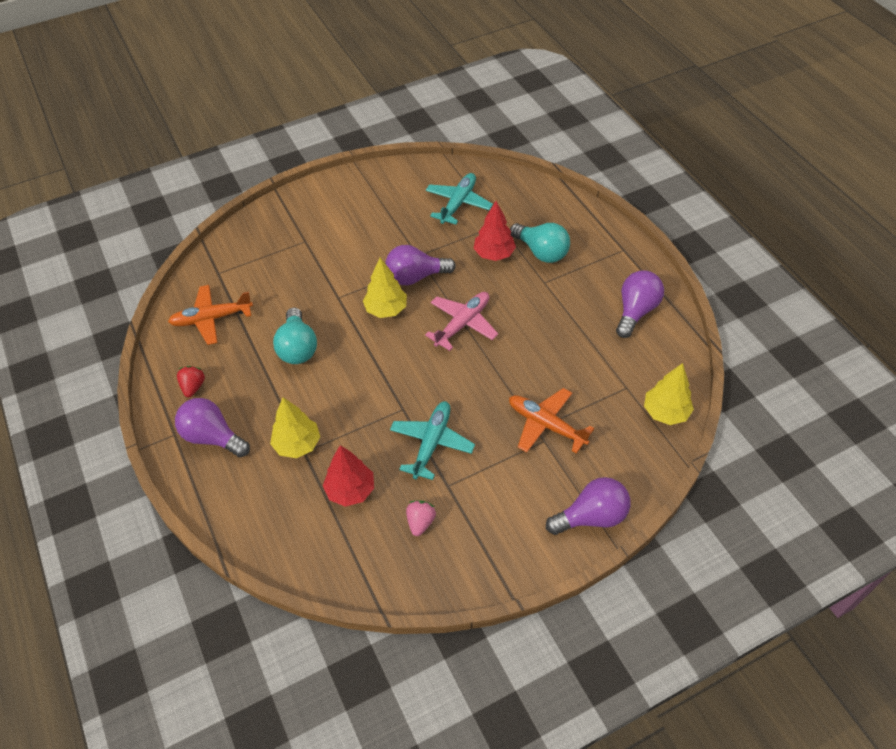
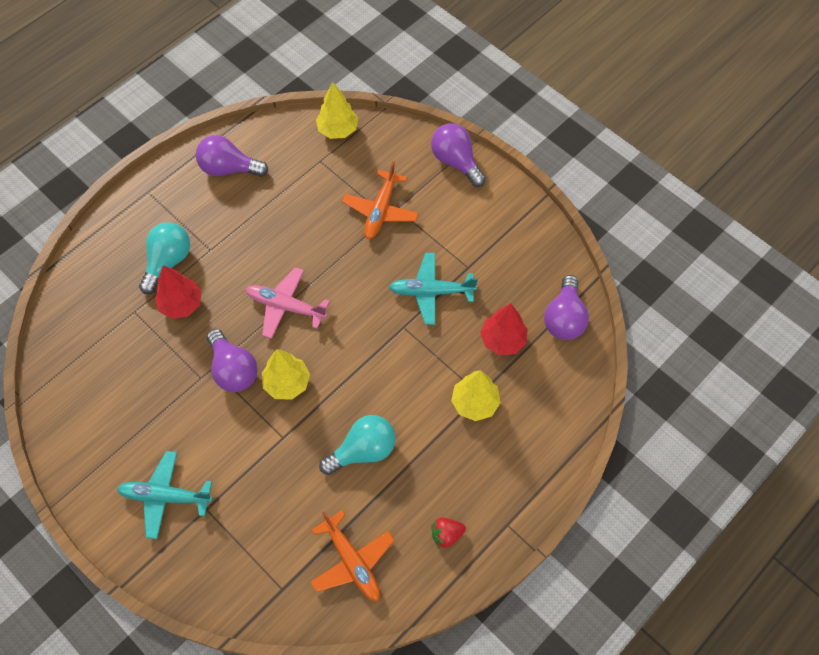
camera: 110 degrees left, 10 degrees up
purple light bulb [175,398,250,457] -> purple light bulb moved to [544,275,589,340]
pink strawberry [406,501,436,536] -> none
turquoise plane [426,173,493,225] -> turquoise plane moved to [117,451,213,539]

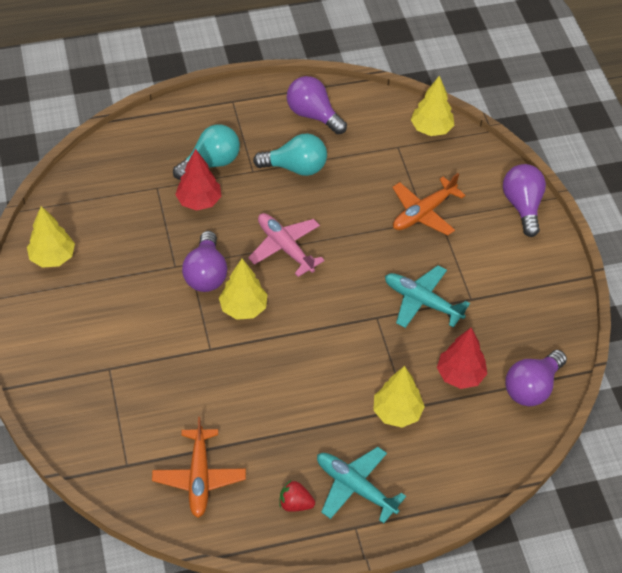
camera: 30 degrees right, 10 degrees down
turquoise plane [117,451,213,539] -> turquoise plane moved to [317,447,406,524]
turquoise light bulb [319,415,396,475] -> turquoise light bulb moved to [253,133,327,176]
none -> yellow tree [27,206,75,268]

